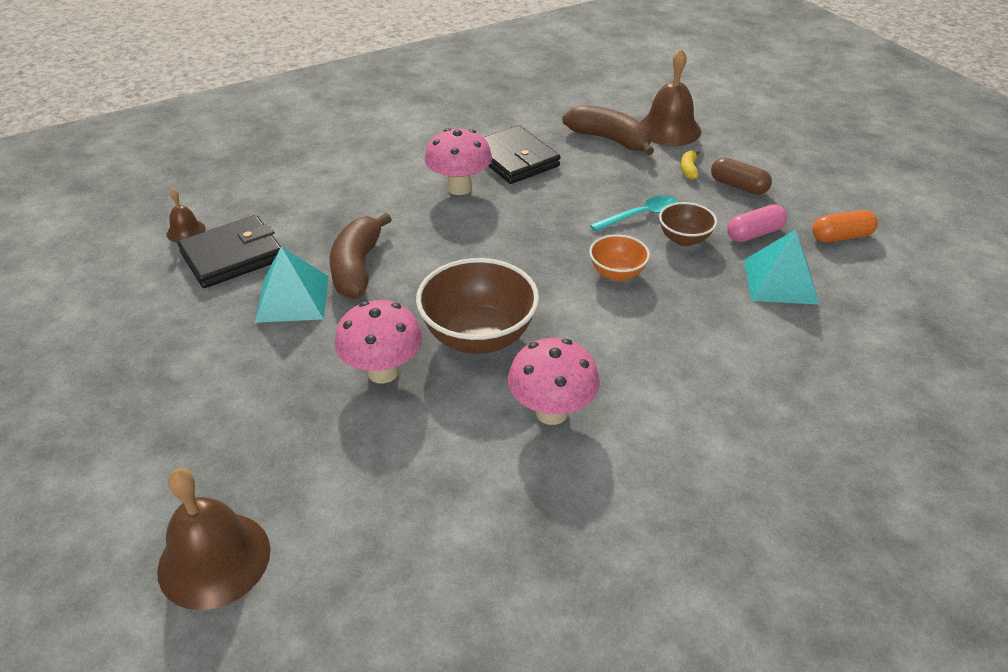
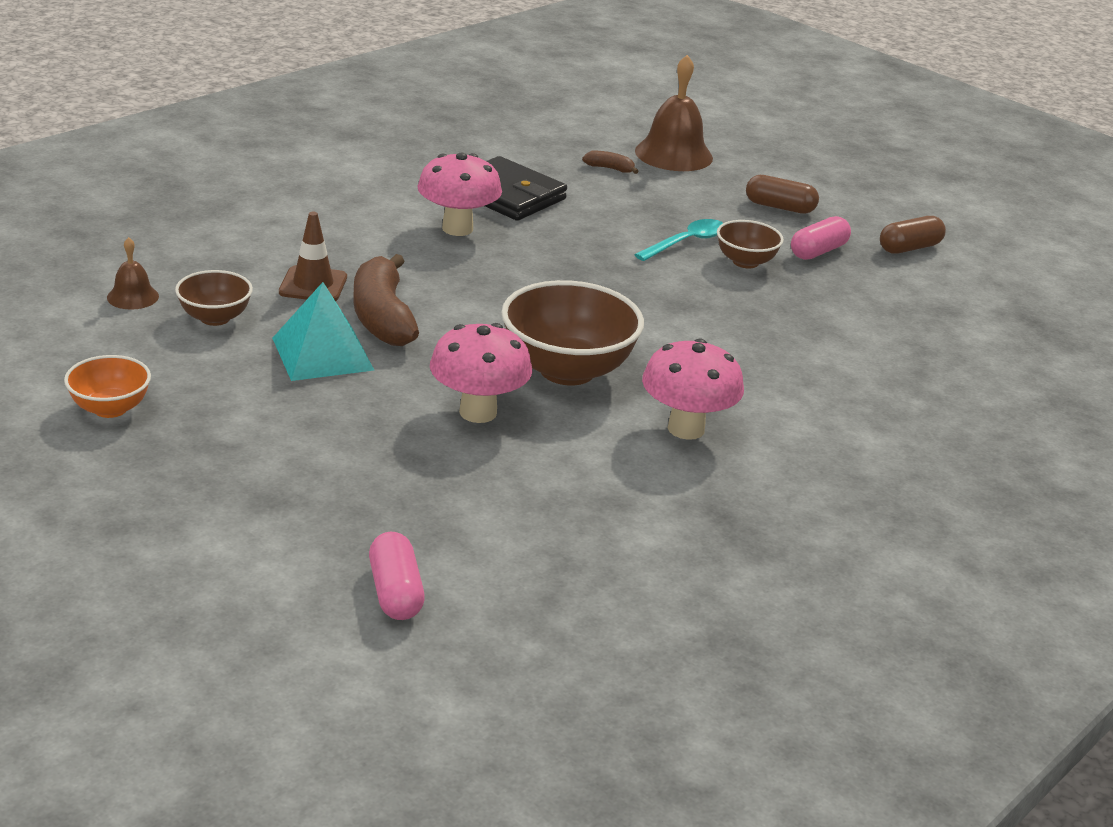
camera: 20 degrees left, 10 degrees down
brown bell [157,468,270,610] -> pink capsule [369,532,425,620]
black wallet [177,215,281,288] -> brown bowl [175,270,253,326]
brown banana [562,105,654,155] -> brown banana [582,151,638,174], size x0.45
orange bowl [589,234,650,281] -> orange bowl moved to [64,355,151,418]
yellow banana [681,150,700,180] -> none
turquoise pyramid [744,230,819,305] -> none
orange capsule [812,210,878,242] -> brown capsule [880,216,946,254]
none -> brown traffic cone [279,212,347,301]

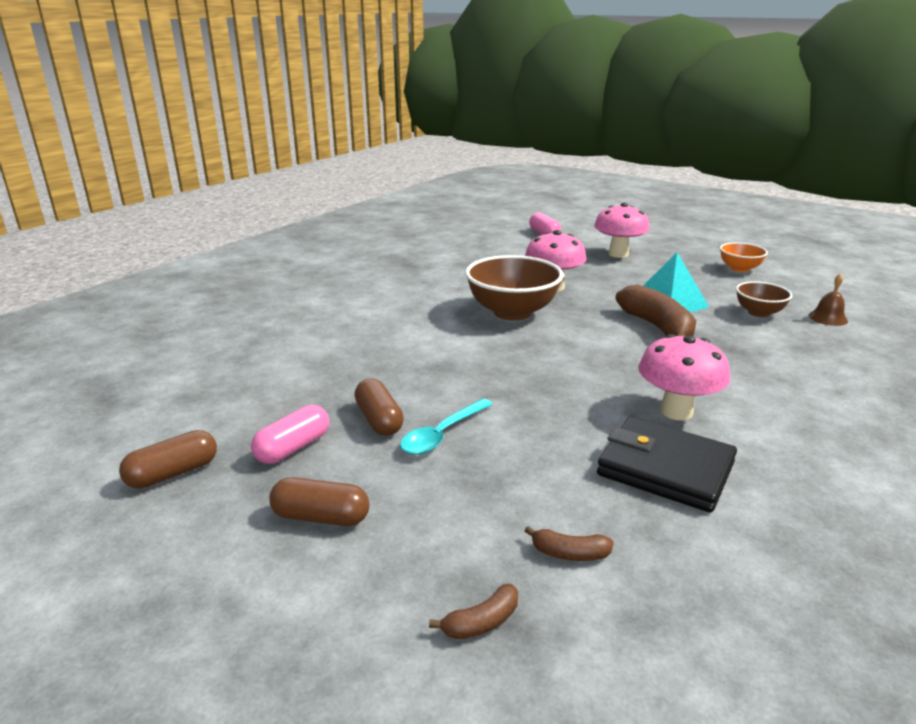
camera: 175 degrees right, 5 degrees down
brown traffic cone [279,212,347,301] -> none
brown bell [635,55,713,171] -> brown banana [429,584,518,639]
pink mushroom [642,338,744,440] -> pink mushroom moved to [594,203,650,258]
brown bowl [717,220,784,268] -> brown capsule [354,379,404,436]

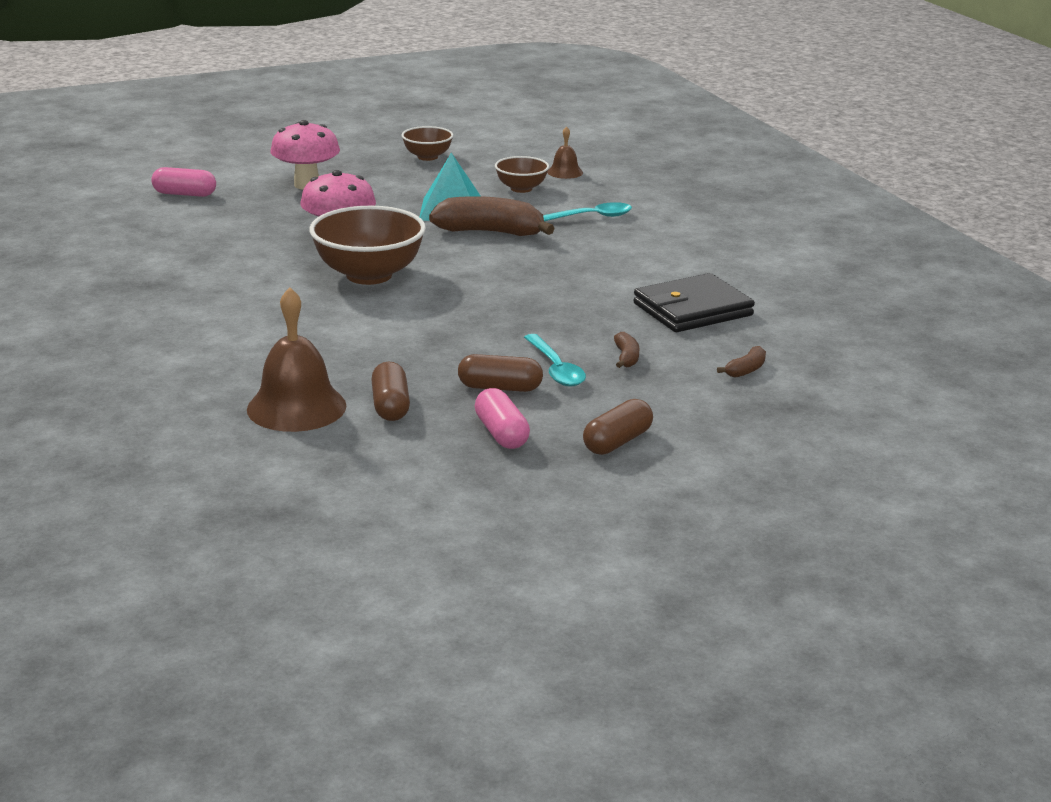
camera: 60 degrees left, 0 degrees up
brown capsule [119,430,217,489] -> brown capsule moved to [371,362,410,421]
brown banana [429,584,518,639] -> brown banana moved to [614,332,640,368]
pink mushroom [638,334,730,420] -> none
orange bowl [720,242,768,272] -> brown bowl [402,126,453,161]
none -> brown bell [247,287,346,432]
none -> turquoise spoon [543,202,632,221]

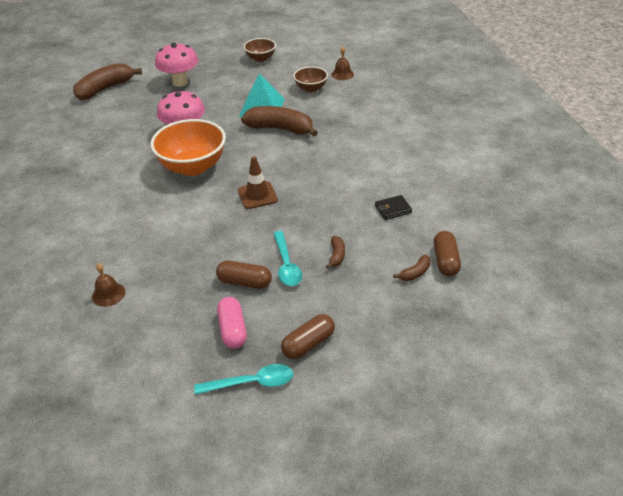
camera: 10 degrees right, 15 degrees up
pink capsule [151,167,216,197] -> brown banana [73,63,142,100]
brown bell [247,287,346,432] -> brown bell [92,263,125,307], size x0.51
brown bowl [309,206,426,285] -> orange bowl [151,119,226,176]
brown capsule [371,362,410,421] -> brown capsule moved to [434,231,461,276]
turquoise spoon [543,202,632,221] -> turquoise spoon moved to [194,364,293,395]
black wallet [633,273,755,332] -> black wallet [375,195,412,220], size x0.48
none -> brown traffic cone [238,156,278,209]

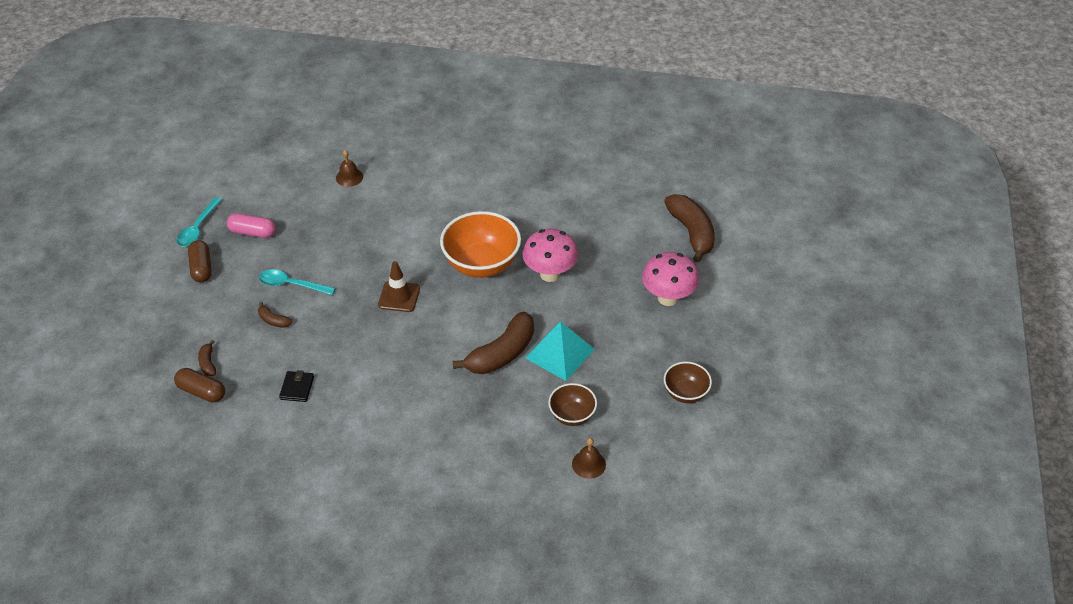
camera: 115 degrees right, 5 degrees up
brown capsule [216,261,272,289] -> none

